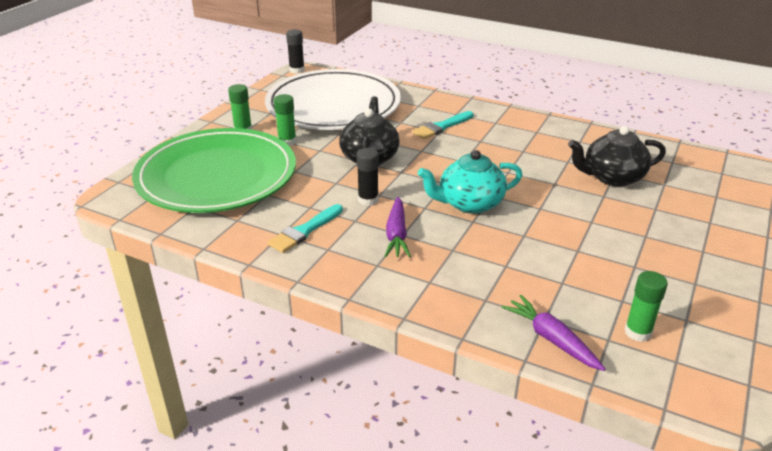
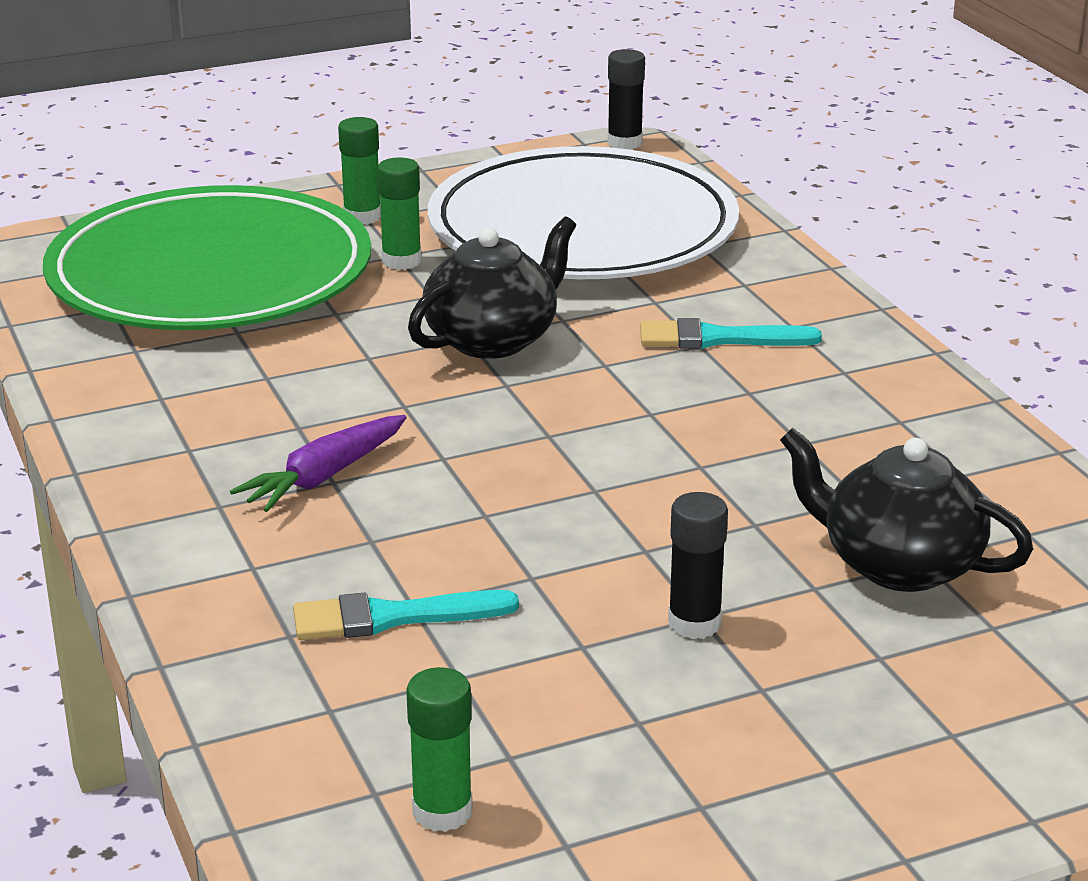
camera: 40 degrees right, 5 degrees down
turquoise brush [268,204,343,253] -> turquoise brush moved to [293,590,519,640]
black glue stick [357,148,379,206] -> black glue stick moved to [668,492,728,639]
turquoise teapot [418,150,522,214] -> none
purple carrot [502,295,606,371] -> none

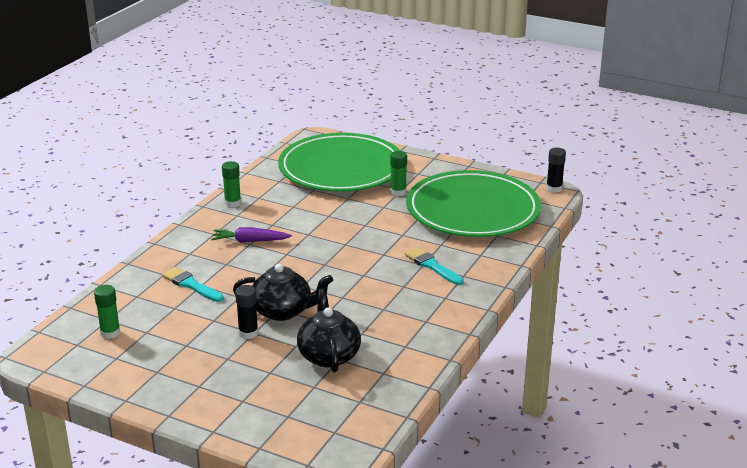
camera: 50 degrees right, 0 degrees up
green glue stick [338,117,381,225] -> green glue stick moved to [222,161,241,207]
black teapot [408,216,576,359] -> black teapot moved to [233,264,333,321]
white plate [428,146,739,279] -> green plate [406,170,541,237]

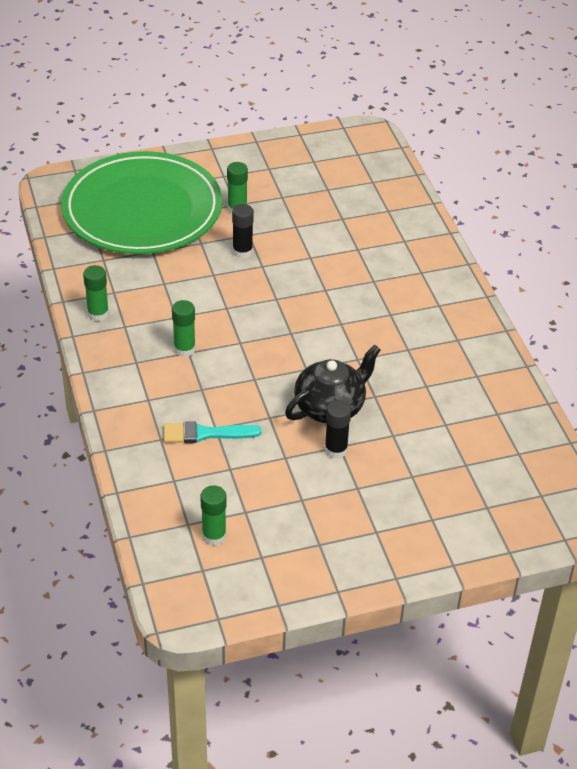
camera: 45 degrees left, 15 degrees up
purple carrot [211,227,292,242] -> green glue stick [172,300,196,357]
black teapot [297,289,361,373] -> none
turquoise brush [405,247,464,285] -> none
green plate [406,170,541,237] -> none
black glue stick [546,148,566,193] -> black glue stick moved to [232,204,254,258]

